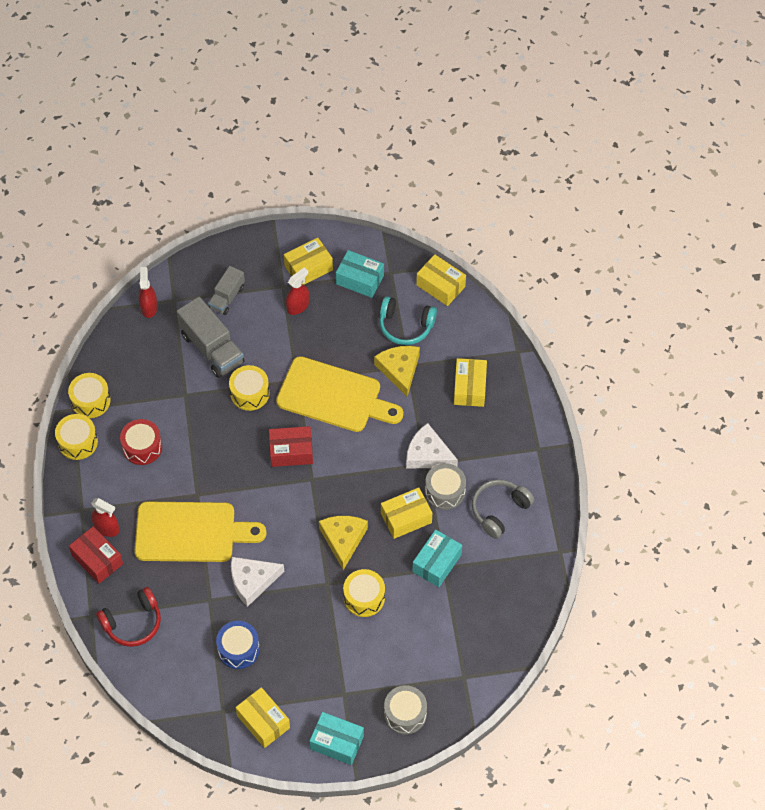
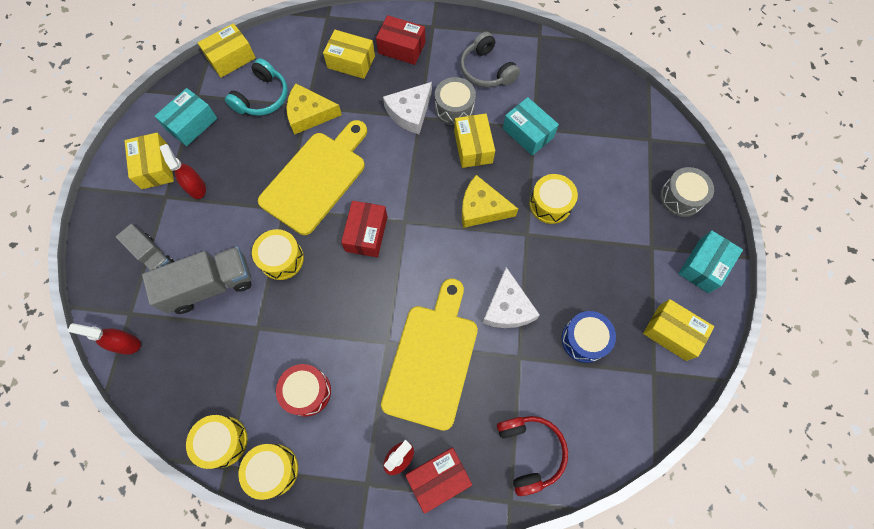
camera: 75 degrees left, 10 degrees up
yellow box [236,687,290,748] -> yellow box turned 60 degrees clockwise [643,299,714,361]
none -> red box [376,15,425,65]

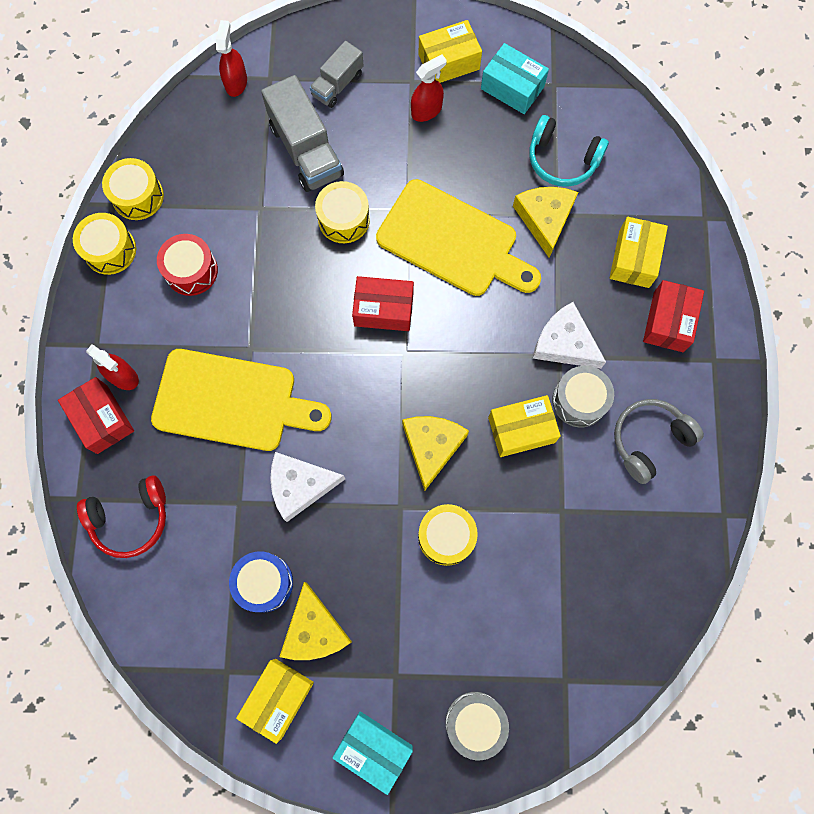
camera: 85 degrees right, 5 degrees up
yellow box [198,23,256,78] -> none
turquoise box [503,97,559,156] -> none
none -> yellow cheese [280,582,352,660]

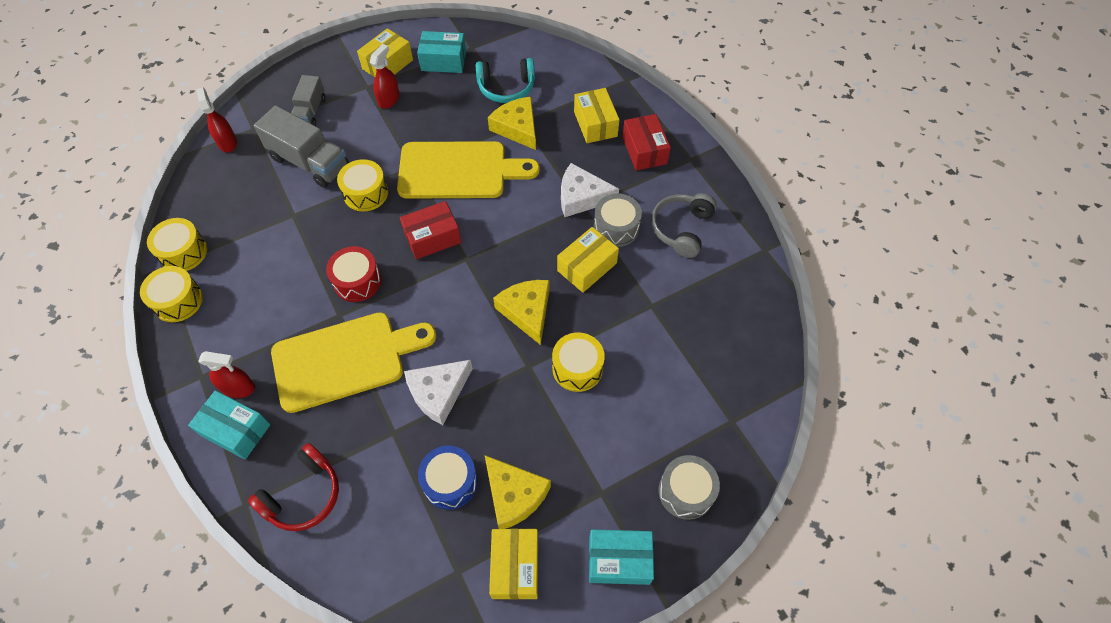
camera: 30 degrees left, 15 degrees down
red box [58,377,134,454] -> turquoise box [188,391,270,460]
red drum [157,234,218,296] -> red drum moved to [326,246,381,302]

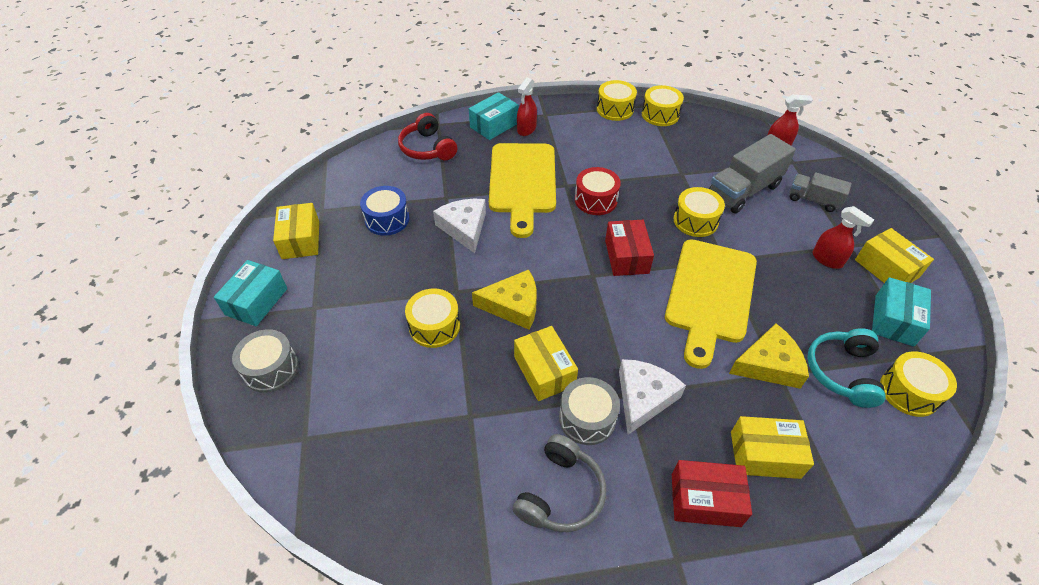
camera: 110 degrees right, 10 degrees down
yellow cheese [485,455,551,529] -> none
yellow box [489,528,538,600] -> yellow box turned 60 degrees clockwise [273,203,319,259]
grey headphones [651,193,717,258] -> grey headphones turned 75 degrees clockwise [512,434,606,532]
none -> yellow drum [880,351,957,417]

